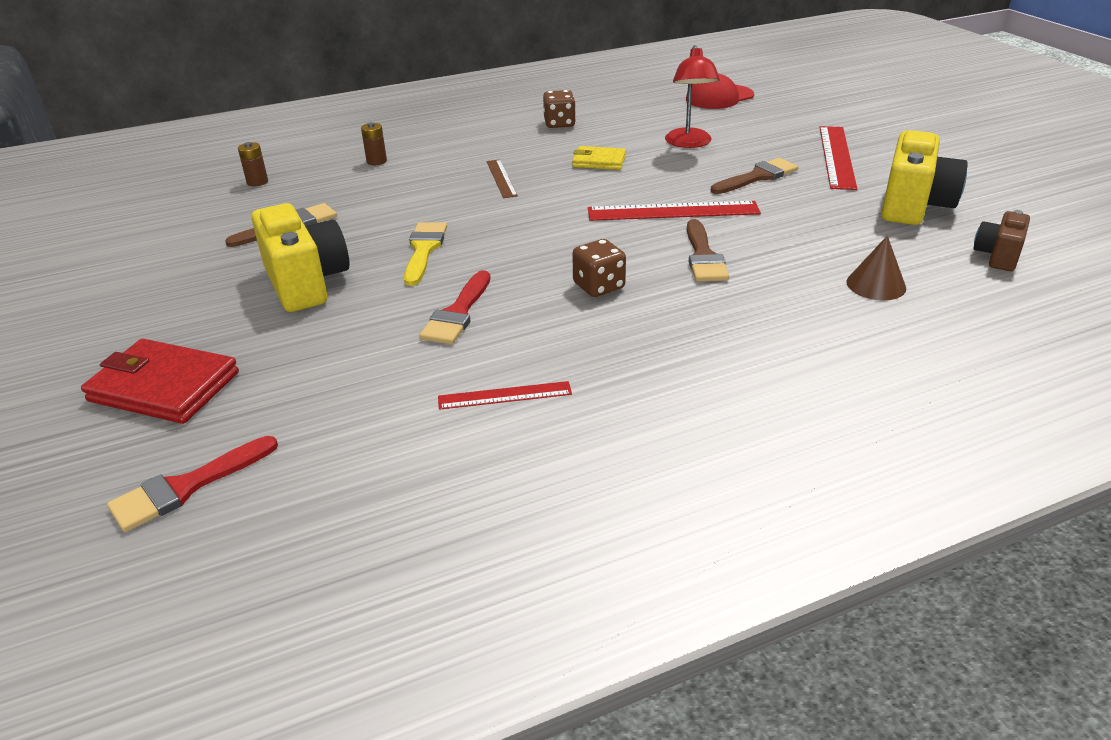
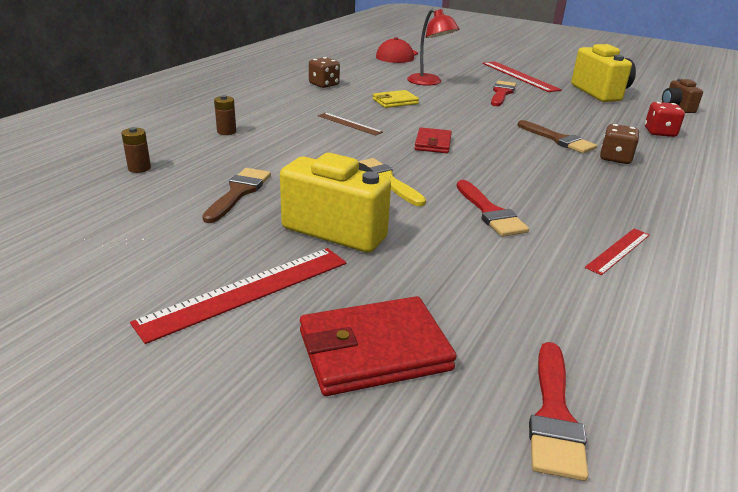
camera: 40 degrees left, 5 degrees down
brown dice [572,239,626,297] -> brown dice moved to [600,124,640,164]
red ruler [588,201,761,221] -> red ruler moved to [130,248,346,344]
brown brush [711,158,798,194] -> red brush [491,81,516,106]
brown cone [846,236,906,300] -> red dice [645,102,685,137]
none -> red wallet [414,127,452,153]

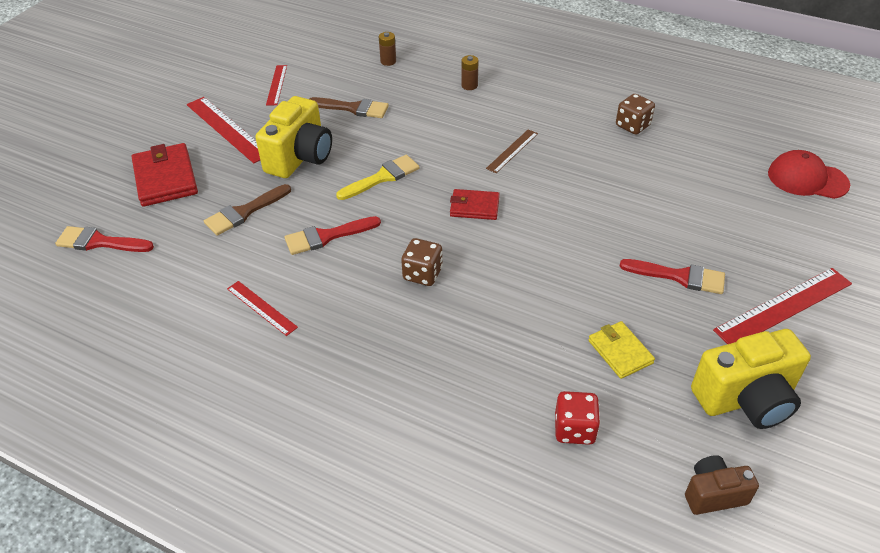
camera: 90 degrees right, 15 degrees up
yellow wallet [373,90,419,108] -> yellow wallet moved to [589,321,655,379]
red lamp [407,9,459,86] -> none
brown brush [518,120,597,153] -> brown brush moved to [204,184,291,235]
brown dice [600,124,640,164] -> brown dice moved to [401,238,443,286]
none -> red ruler [266,65,287,105]

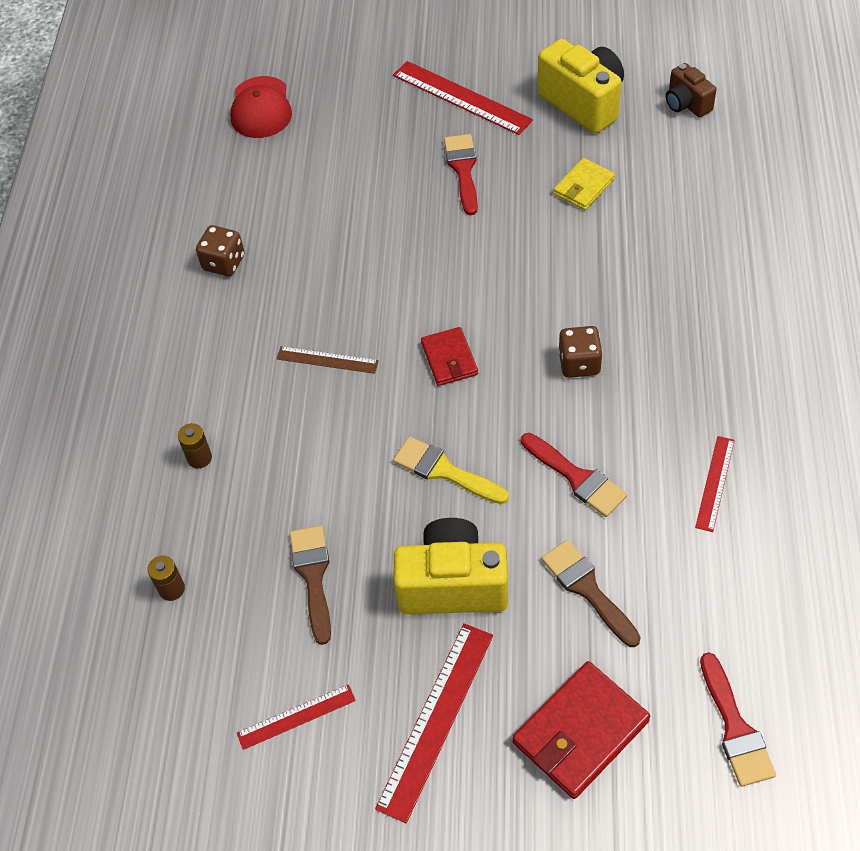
camera: 110 degrees left, 10 degrees up
brown brush [204,184,291,235] -> brown brush turned 150 degrees counterclockwise [541,540,641,647]
red dice [555,391,600,445] -> none

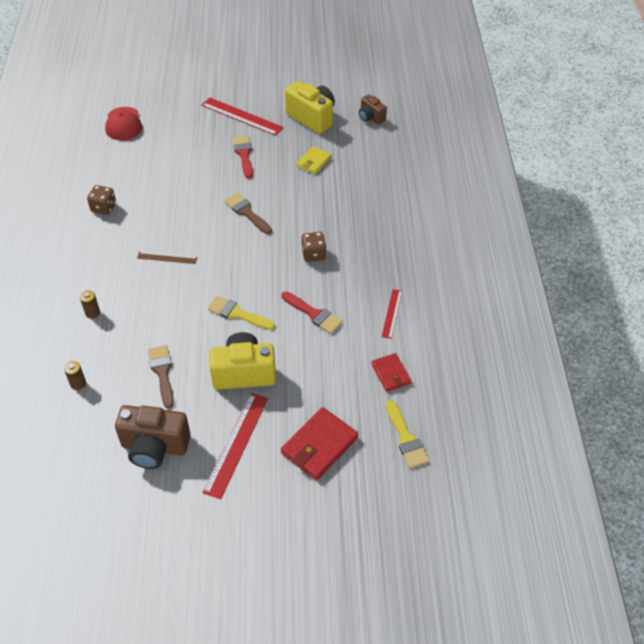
camera: 10 degrees left, 5 degrees down
red ruler [237,684,356,750] -> brown camera [115,405,191,469]
red wallet [421,327,478,386] -> red wallet moved to [371,353,411,392]
brown brush [541,540,641,647] -> brown brush moved to [224,193,272,234]
red brush [700,652,776,787] -> yellow brush [386,400,429,468]

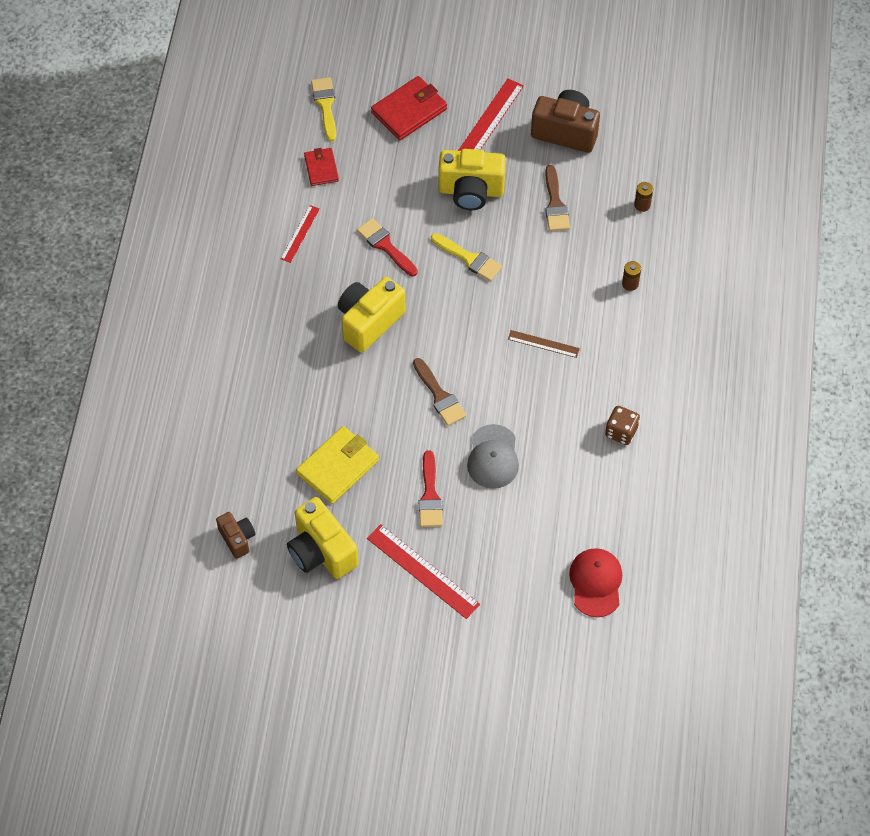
camera: 170 degrees left, 10 degrees up
yellow wallet [296,146,331,174] -> yellow wallet [296,426,379,504], size x1.65
brown dice [301,232,326,262] -> yellow camera [338,277,406,353]
none -> grey cap [467,424,519,489]

